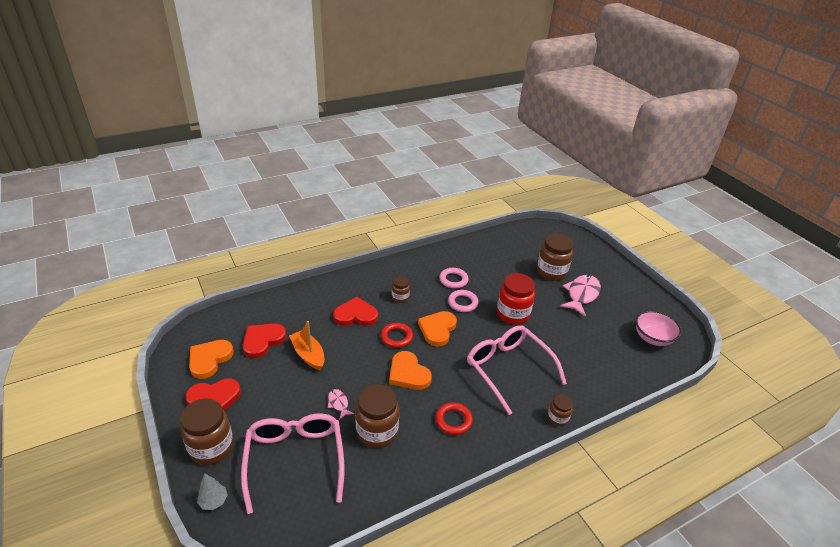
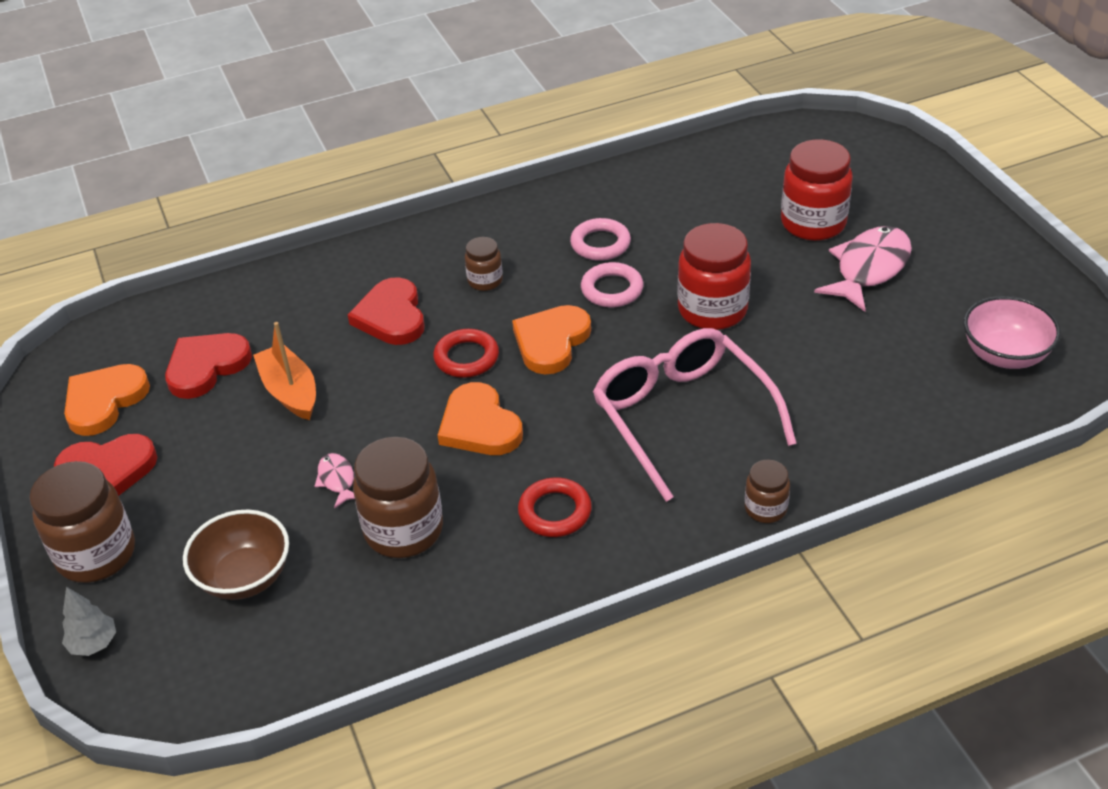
camera: 10 degrees right, 5 degrees up
pink glasses [241,413,344,514] -> brown bowl [183,510,289,600]
red heart [333,297,378,326] -> red heart turned 105 degrees counterclockwise [348,277,425,345]
brown jar [537,234,573,281] -> red jar [781,139,853,241]

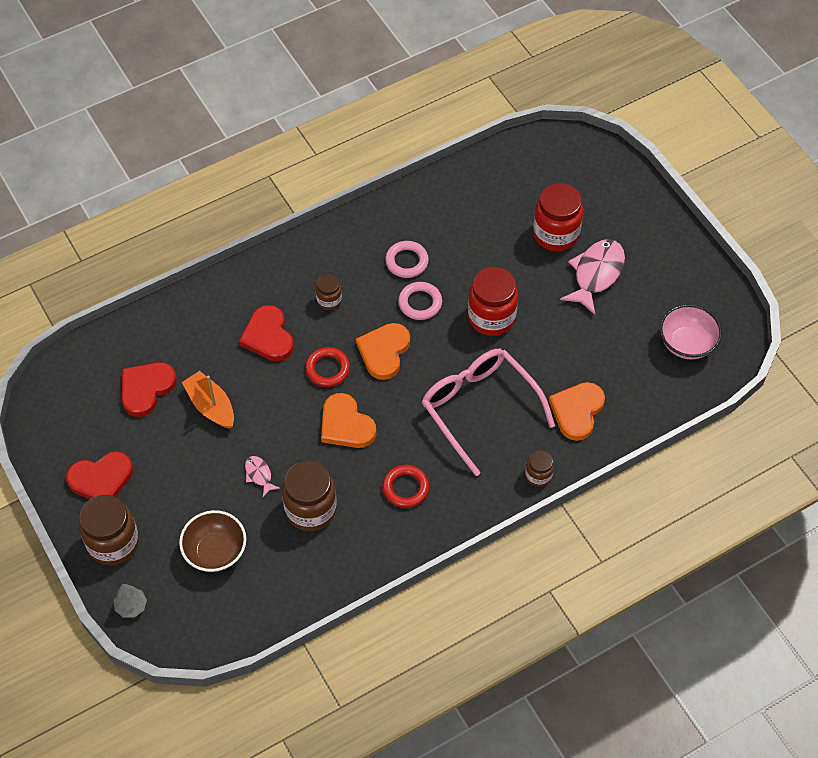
camera: 10 degrees left, 15 degrees up
orange heart [64,364,150,436] -> orange heart moved to [549,382,605,441]

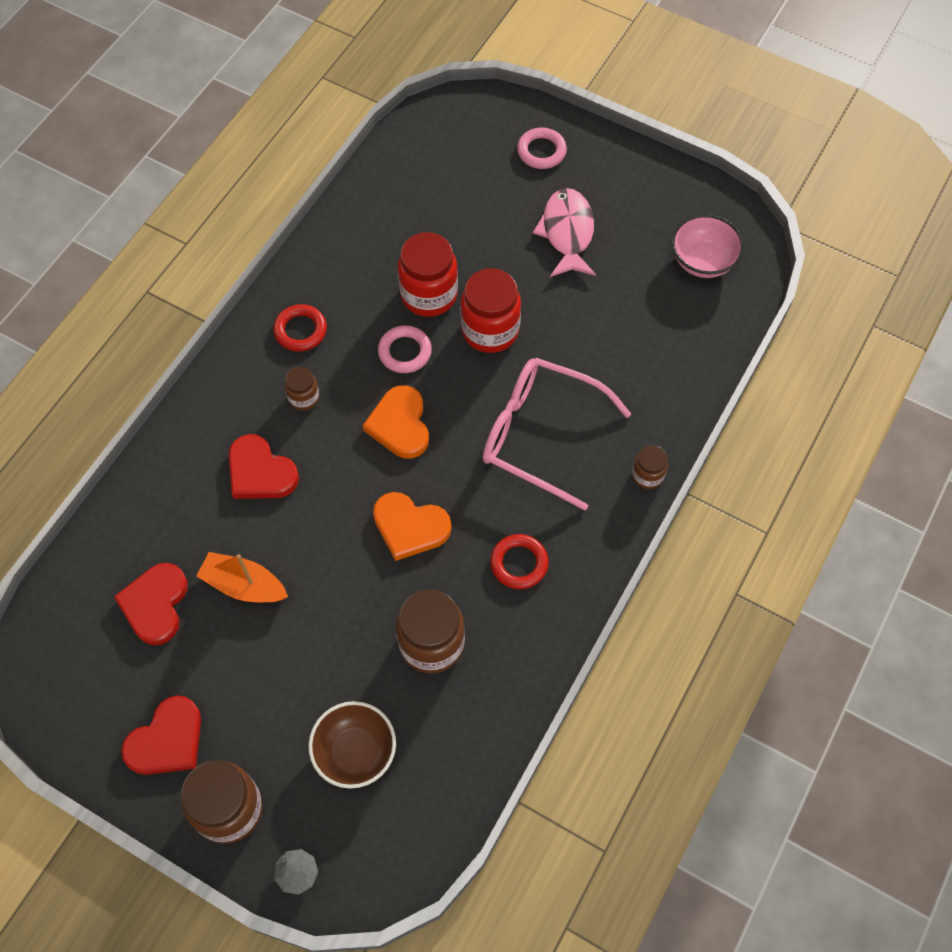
camera: 30 degrees left, 5 degrees up
pink fish [245,456,280,497] -> none
red ring [305,347,350,387] -> red ring moved to [273,304,327,352]
pink ring [385,241,429,278] -> pink ring moved to [517,128,567,169]
red jar [533,183,583,251] -> red jar moved to [398,232,458,317]
orange heart [549,382,605,441] -> none

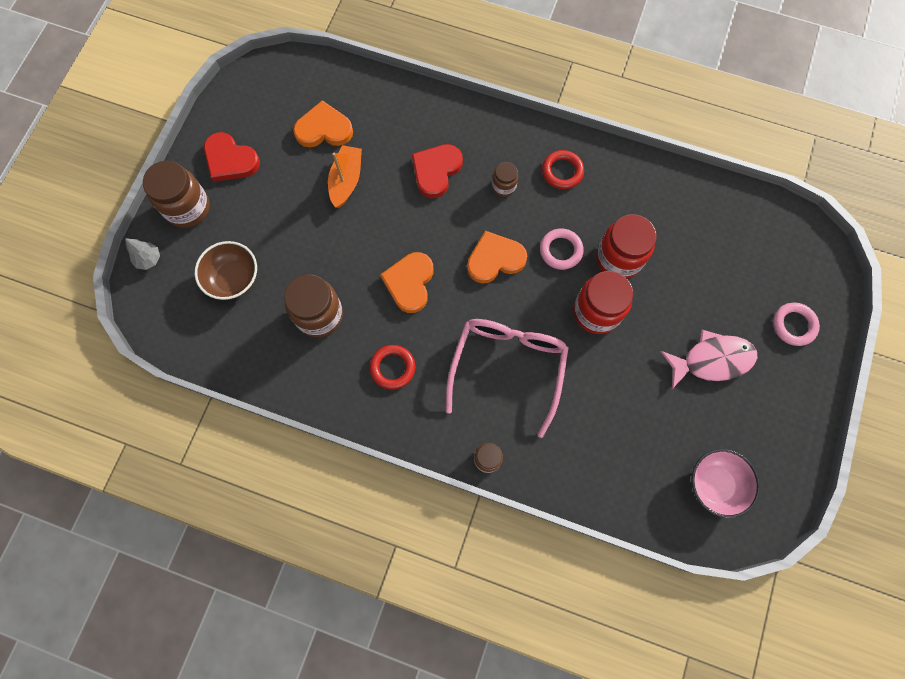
camera: 80 degrees right, 10 degrees up
red heart [114,563,188,645] -> orange heart [293,100,353,147]

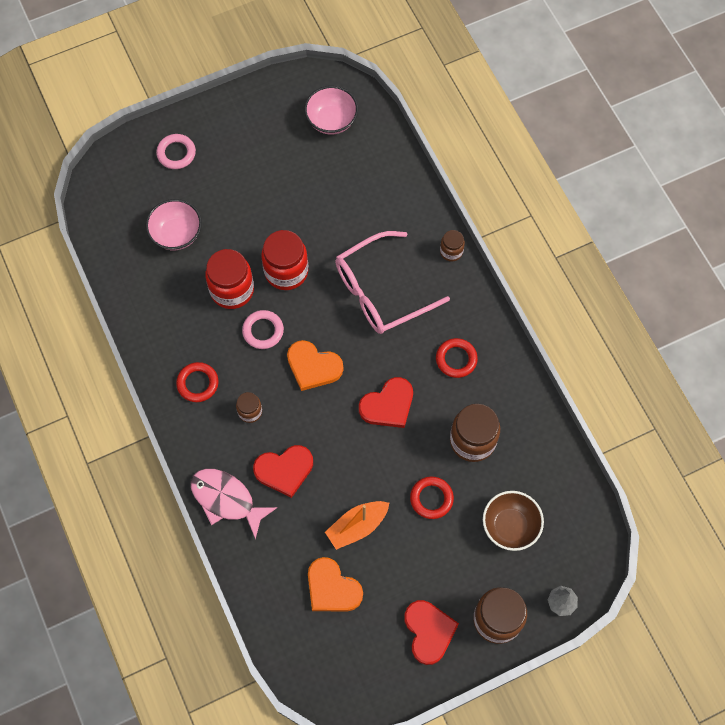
camera: 135 degrees left, 5 degrees down
orange heart [380,252,433,313] -> red heart [359,377,413,428]
pink fish [660,330,758,389] -> pink fish moved to [191,469,277,539]
none -> pink bowl [146,199,202,251]
none -> red ring [410,477,454,519]

